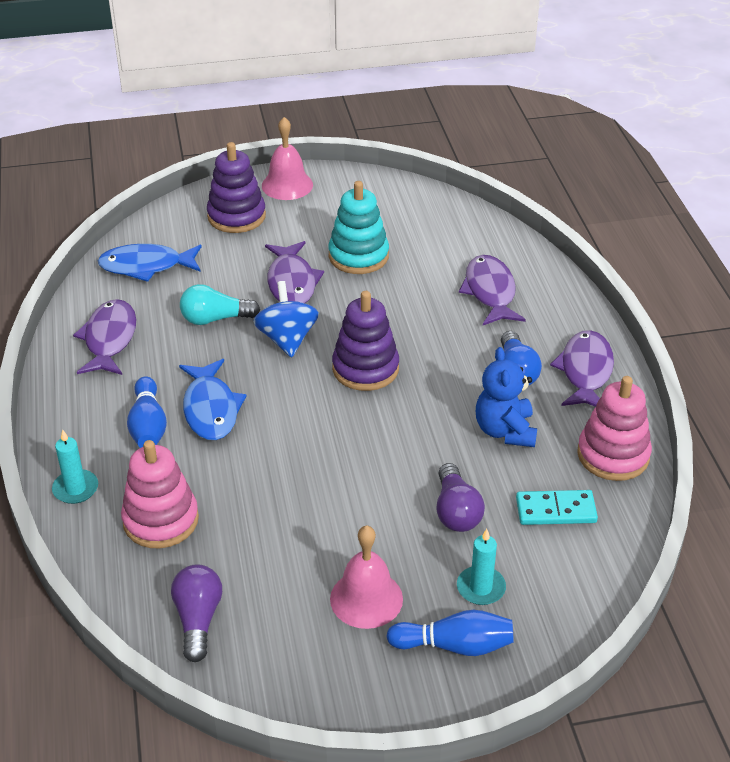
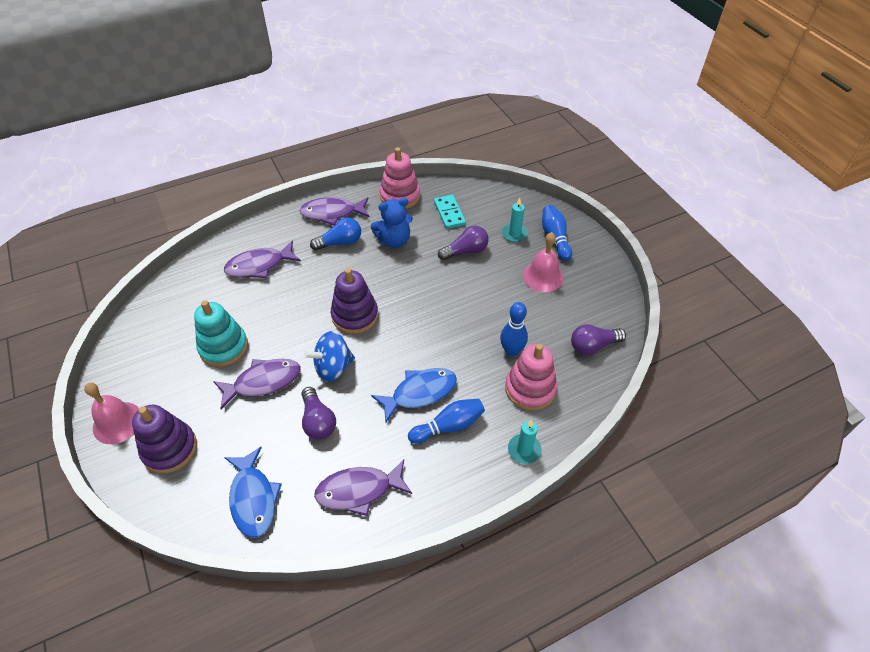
camera: 105 degrees left, 10 degrees up
turquoise light bulb [180,284,260,325] -> purple light bulb [301,387,336,440]
none -> blue bowling pin [500,302,528,357]

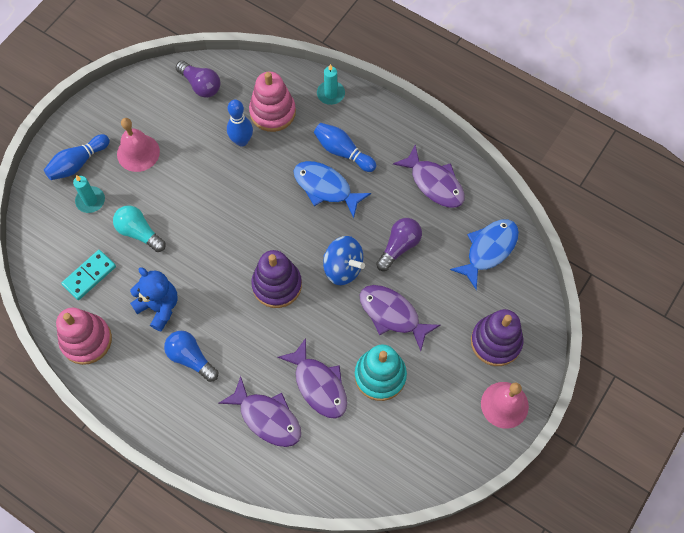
camera: 120 degrees left, 15 degrees up
purple fish [300,197,369,225] -> purple fish moved to [277,338,347,419]
purple light bulb [438,226,489,260] -> turquoise light bulb [113,205,166,252]

